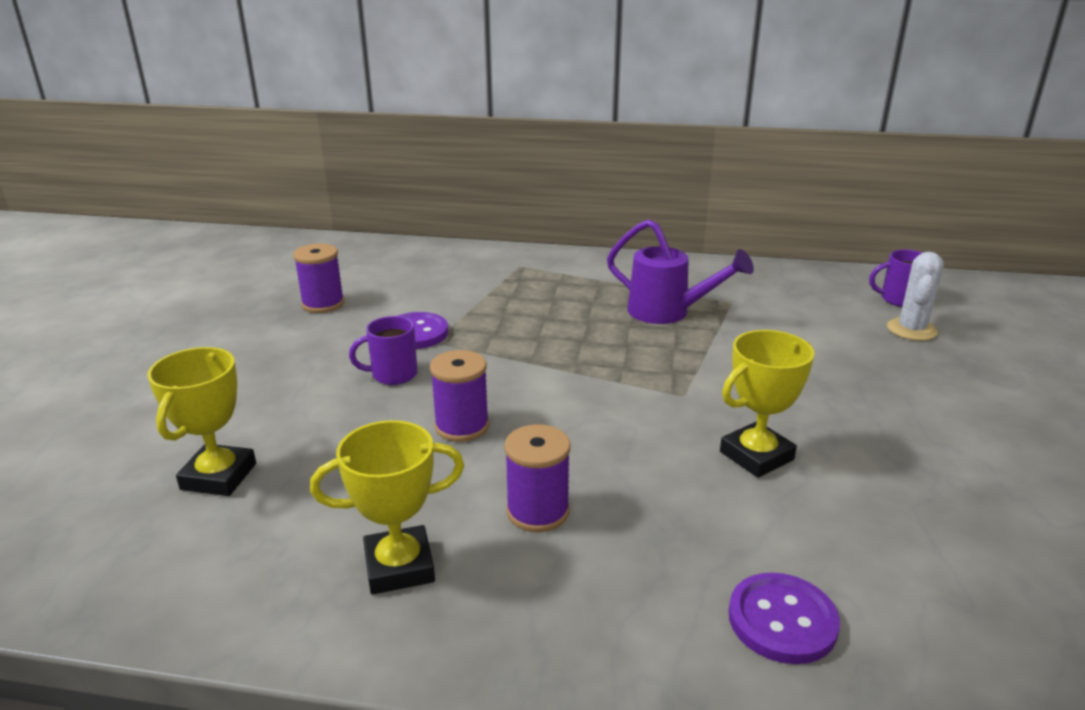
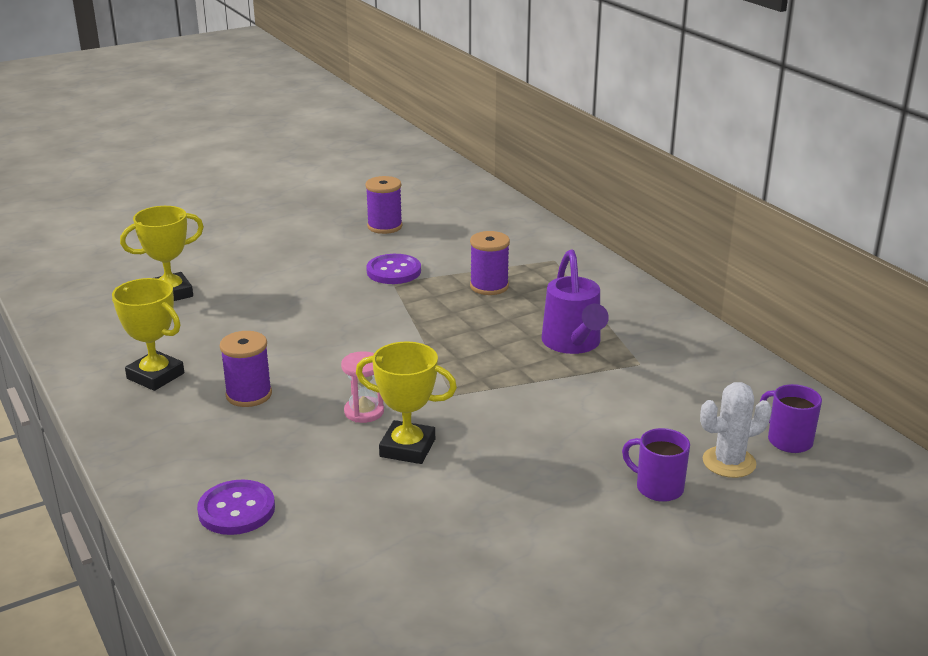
camera: 50 degrees right, 0 degrees up
purple mug [349,316,418,385] -> purple mug moved to [622,428,690,502]
purple spool [430,350,489,442] -> purple spool moved to [470,231,510,295]
none -> pink hourglass [341,351,384,423]

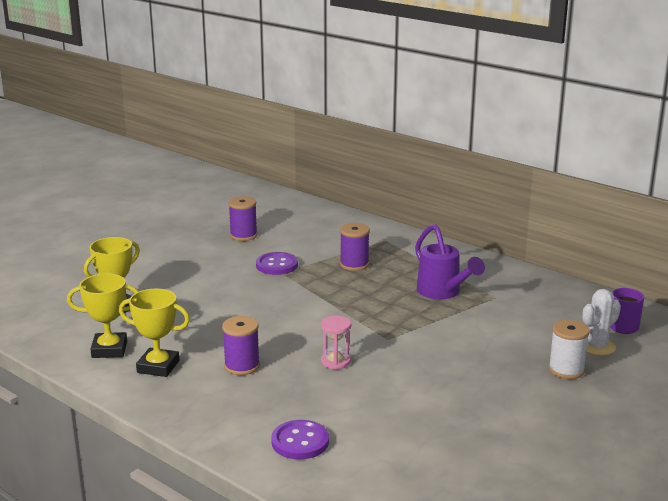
camera: 20 degrees left, 5 degrees down
yellow trophy [356,342,457,464] -> yellow trophy moved to [67,274,139,358]
purple mug [622,428,690,502] -> white spool [548,319,590,379]

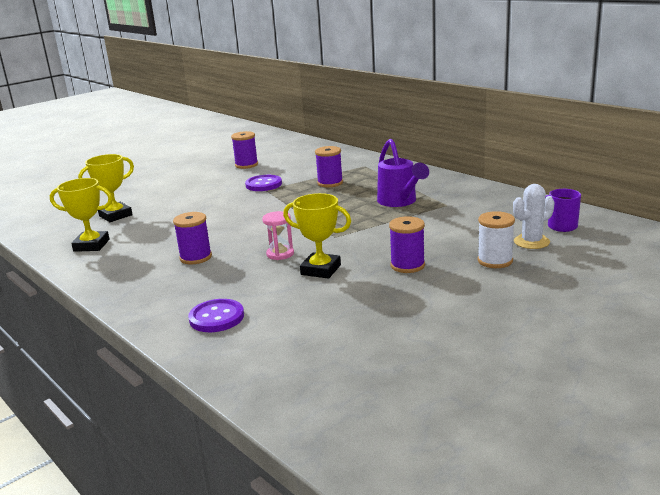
camera: 10 degrees right, 0 degrees up
yellow trophy [119,289,190,377] -> yellow trophy moved to [283,193,351,279]
none -> purple spool [389,216,425,273]

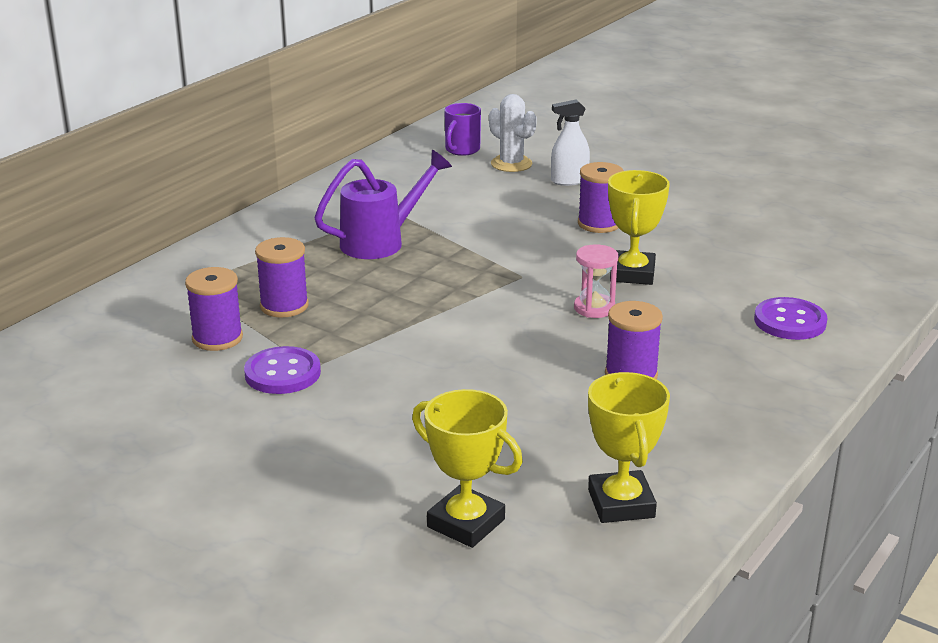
camera: 105 degrees left, 5 degrees up
purple spool [231,131,258,169] -> purple spool moved to [185,267,243,351]
white spool [477,211,515,268] -> white spray bottle [551,99,590,186]

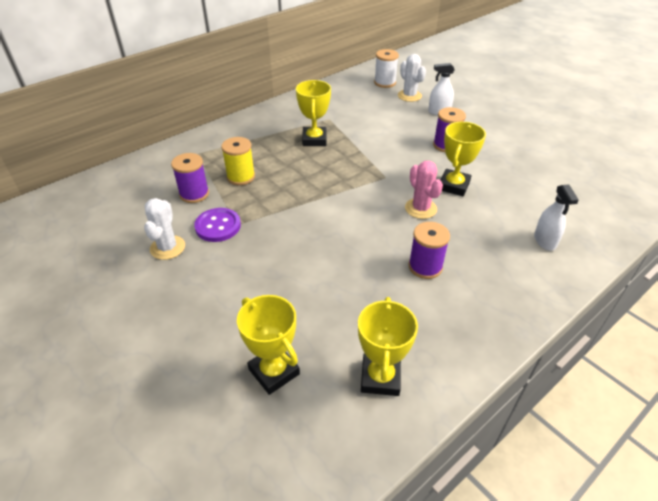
camera: 15 degrees right, 15 degrees up
purple spool [255,237,309,317] -> yellow spool [221,137,255,185]
purple watering can [314,150,452,259] -> yellow trophy [296,80,331,146]
purple mug [444,103,481,156] -> white spool [374,49,399,88]
pink hourglass [574,244,619,318] -> pink cactus [405,161,443,219]
purple button [754,297,827,340] -> white spray bottle [534,184,579,250]
none -> white cactus [144,198,185,260]

